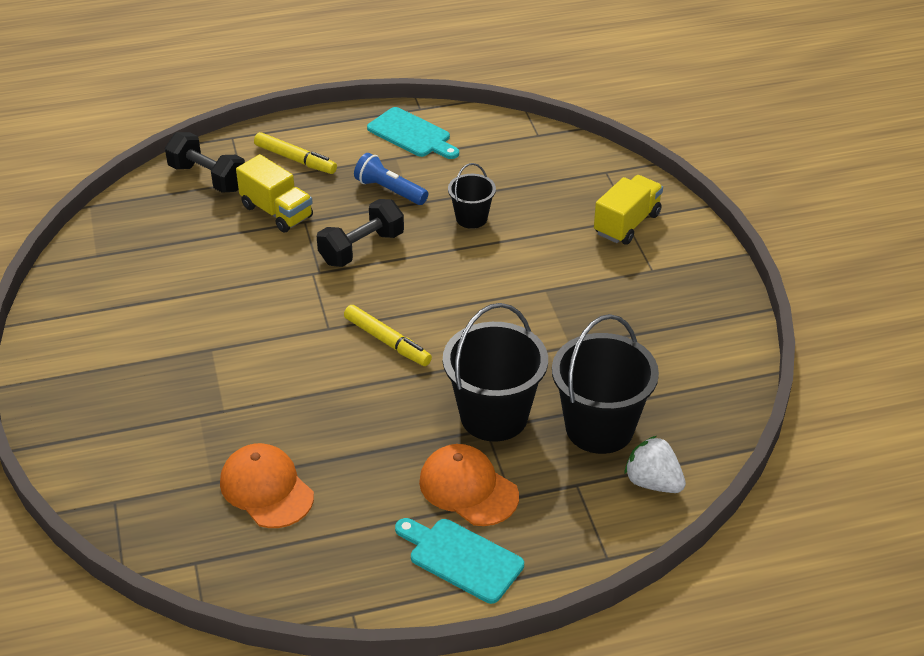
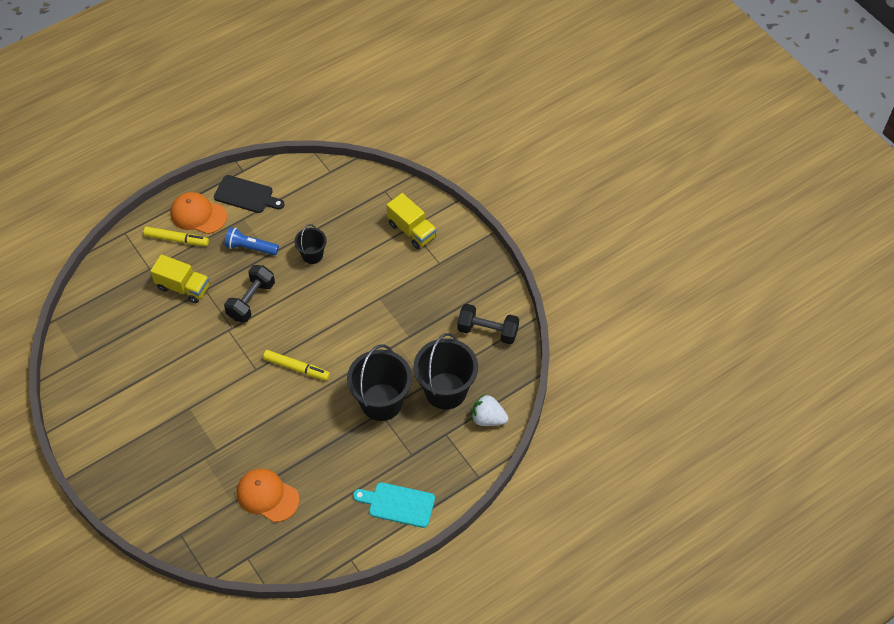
camera: 20 degrees left, 15 degrees up
black dumbbell [165,132,245,193] -> black dumbbell moved to [457,304,519,345]
turquoise cutting board [367,107,459,159] -> black cutting board [214,175,285,213]
orange cap [419,444,519,526] -> orange cap moved to [170,192,227,234]
yellow truck [594,175,663,245] -> yellow truck turned 120 degrees clockwise [387,193,437,249]

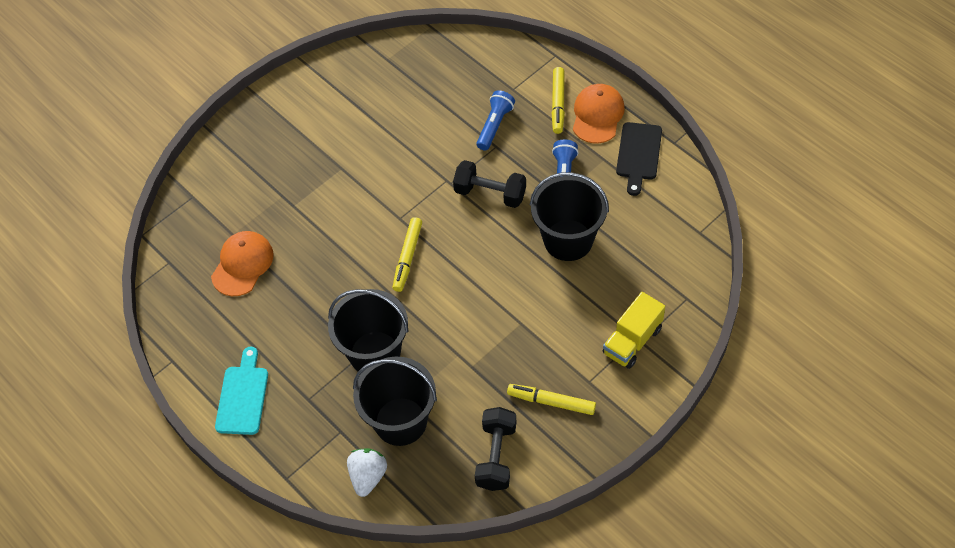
camera: 85 degrees right, 0 degrees up
yellow truck [150,254,209,303] -> blue flashlight [476,90,515,151]
black bucket [294,224,327,264] -> black bucket [530,172,609,261], size x1.87
none -> yellow marker [507,384,596,415]

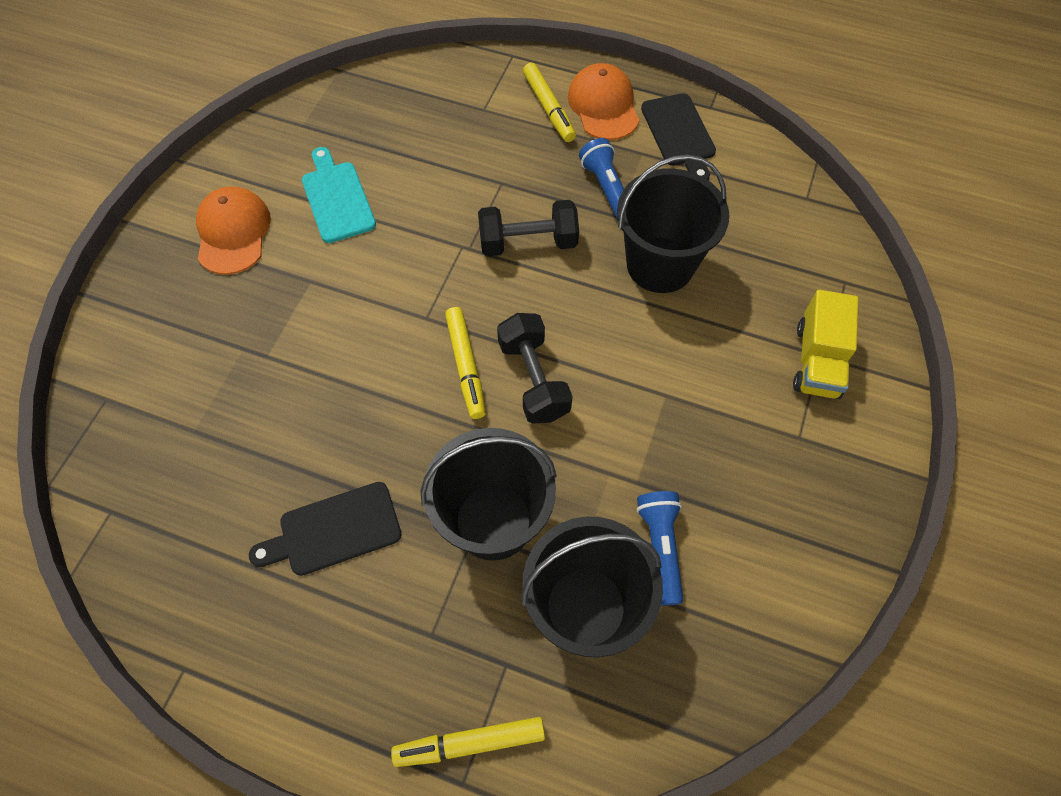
camera: 30 degrees left, 5 degrees up
orange cap [211,231,274,296] -> orange cap moved to [196,187,271,275]
turquoise cutting board [215,346,268,435] -> turquoise cutting board moved to [302,147,376,243]
white strawberry [347,448,387,497] -> none
black dumbbell [475,407,516,491] -> black dumbbell moved to [497,313,573,424]
blue flashlight [476,90,515,151] -> blue flashlight moved to [637,491,683,606]
yellow marker [507,384,596,415] -> yellow marker moved to [391,717,545,767]
none -> black cutting board [249,482,401,576]

